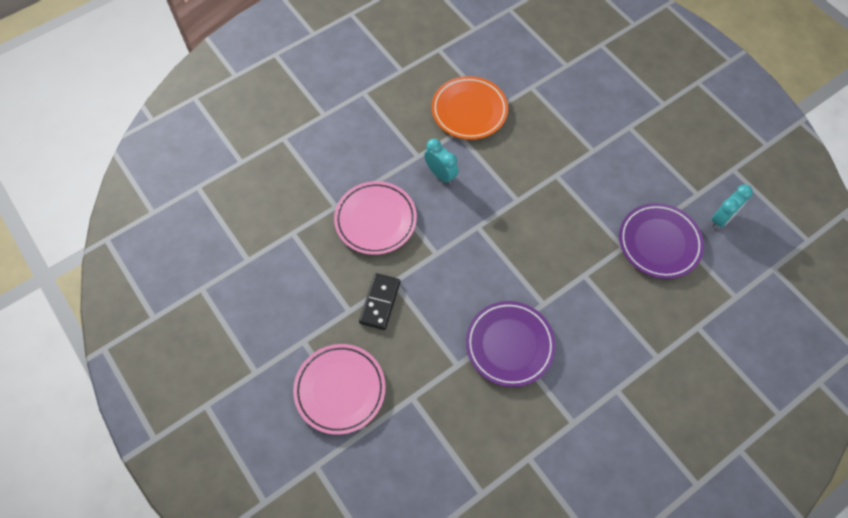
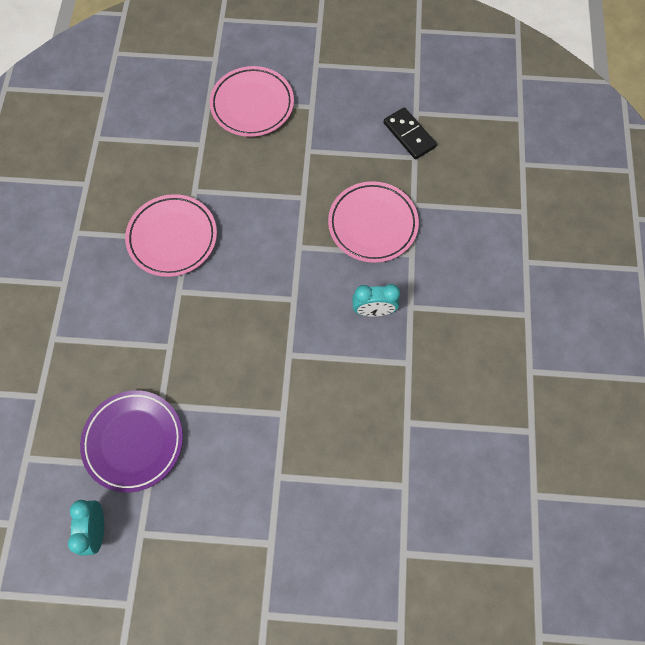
camera: 130 degrees right, 5 degrees up
black domino [359,273,400,330] -> black domino moved to [383,107,437,159]
orange plate [432,76,508,140] -> none
purple plate [466,301,556,387] -> pink plate [125,194,217,277]

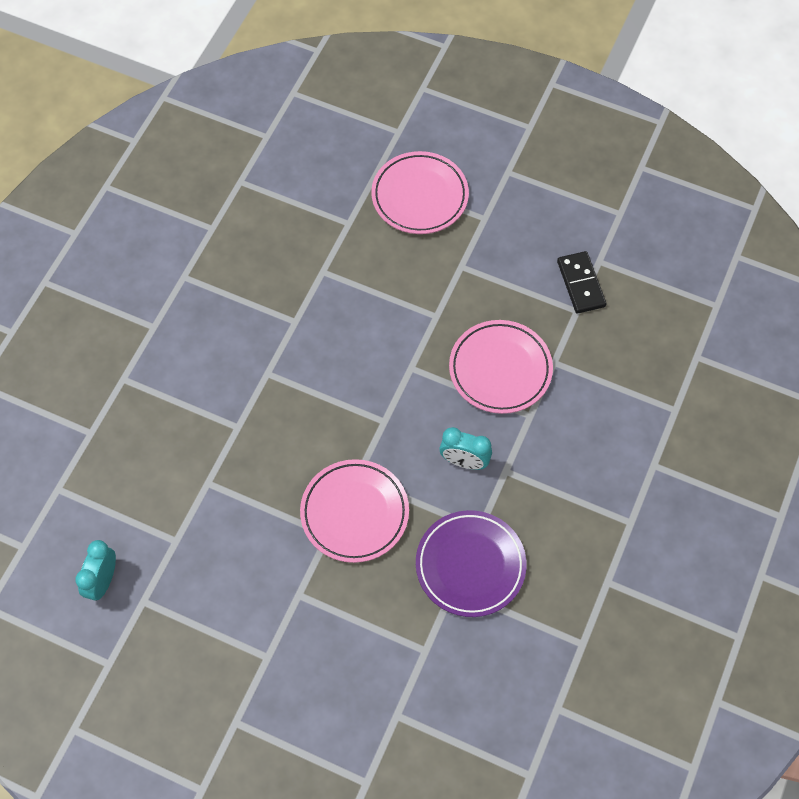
camera: 20 degrees right, 5 degrees down
purple plate [80,390,183,493] -> purple plate moved to [416,510,526,617]
pink plate [125,194,217,277] -> pink plate moved to [300,459,409,563]

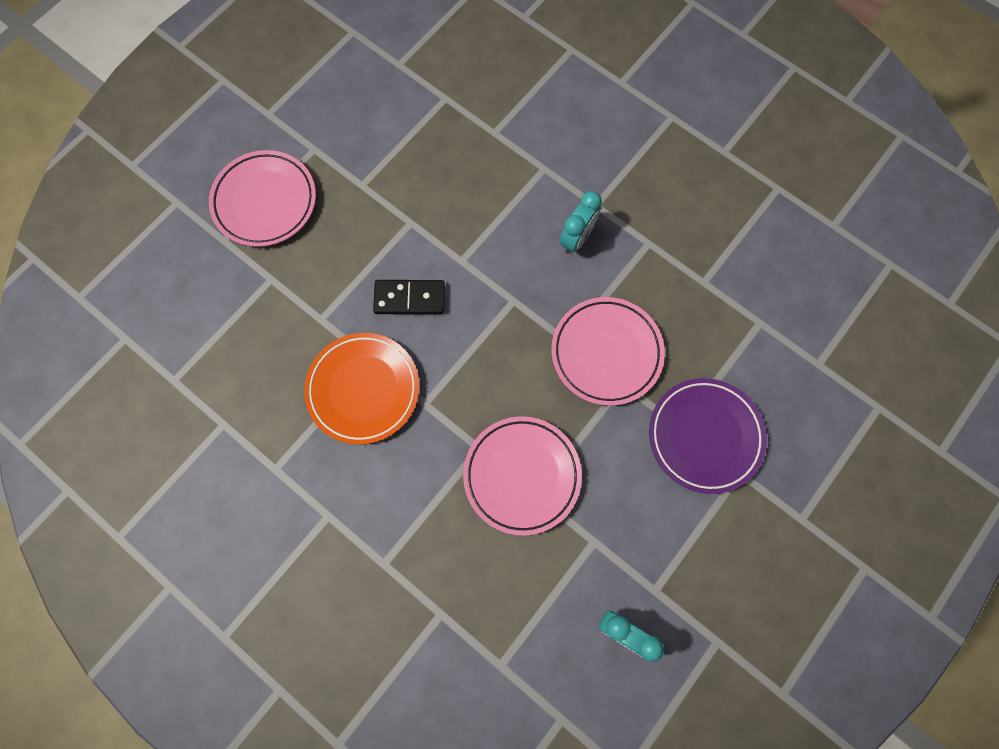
camera: 75 degrees left, 10 degrees up
purple plate [416,510,526,617] -> purple plate moved to [649,378,767,494]
pink plate [449,320,553,414] -> pink plate moved to [463,416,582,536]
black domino [557,251,606,314] -> black domino moved to [373,280,445,315]
none -> orange plate [304,333,419,445]

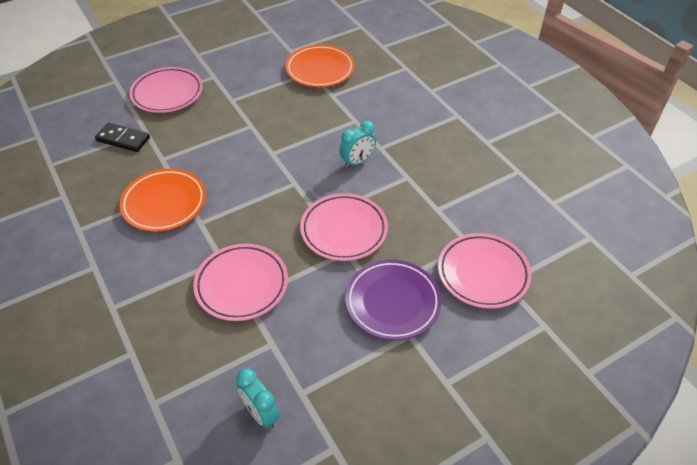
camera: 20 degrees right, 25 degrees down
black domino [373,280,445,315] -> black domino moved to [95,123,150,152]
none -> orange plate [285,45,355,87]
none -> pink plate [438,233,532,309]

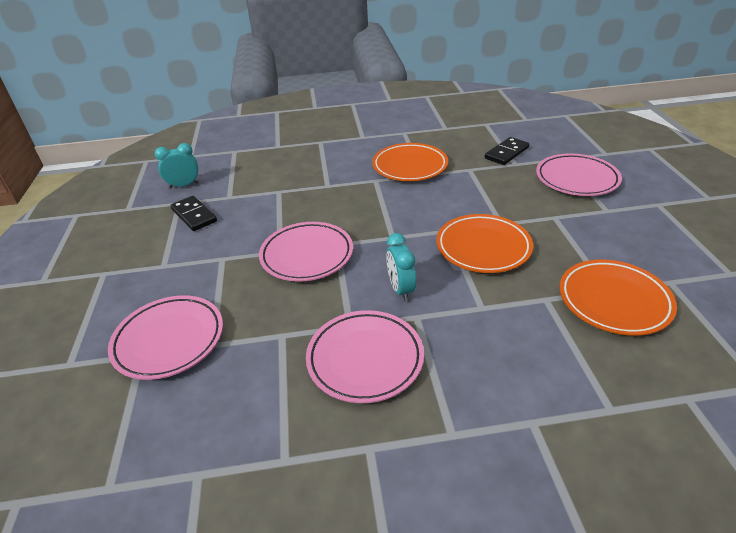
camera: 115 degrees right, 10 degrees down
pink plate [193,244,288,321] -> pink plate moved to [306,310,424,403]
purple plate [345,260,441,340] -> none
none -> black domino [170,196,217,231]
none -> orange plate [436,214,533,273]

